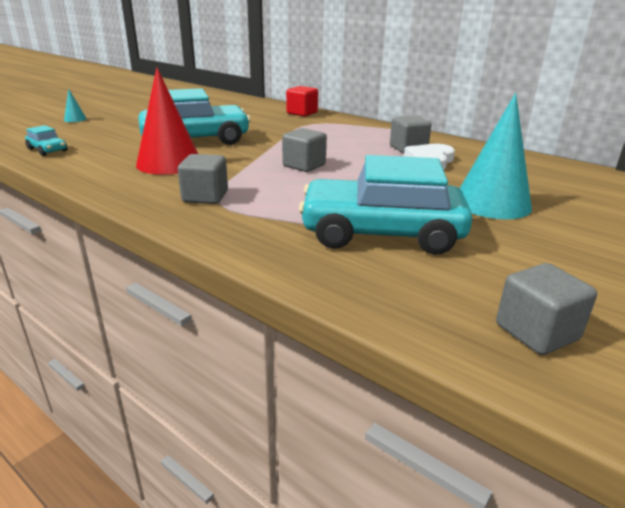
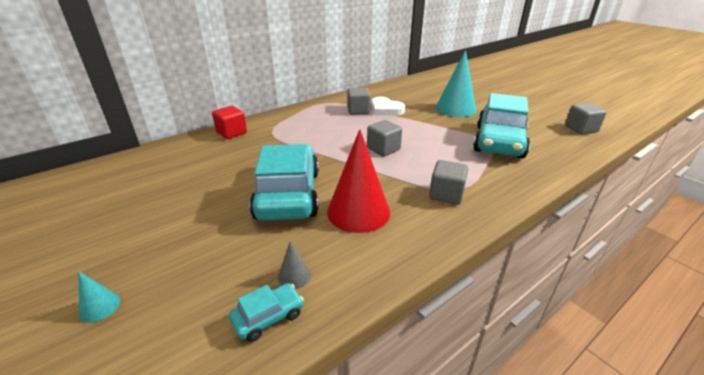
camera: 75 degrees left, 5 degrees up
none -> grey cone [278,241,311,289]

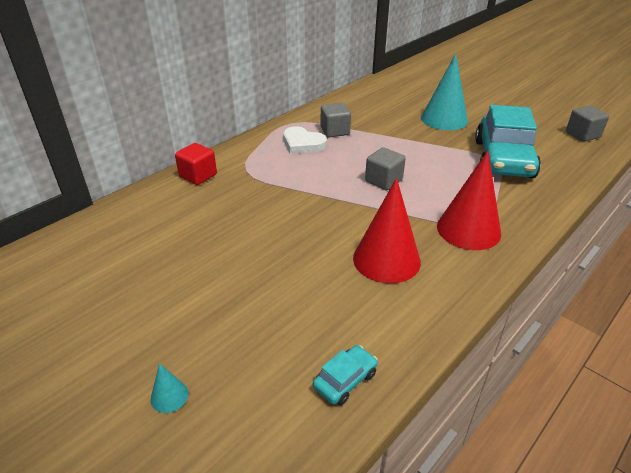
camera: 10 degrees left, 5 degrees up
turquoise car [250,144,319,220] -> none
grey cone [278,241,311,289] -> none
white heart [371,97,405,115] -> white heart moved to [283,126,327,154]
grey cube [429,160,468,205] -> red cone [437,151,501,250]

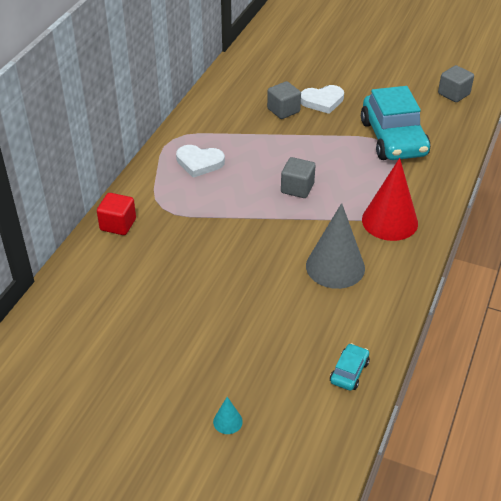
camera: 20 degrees left, 5 degrees up
grey cube [321,103,351,137] -> grey cube moved to [267,81,301,119]
red cone [353,178,421,283] -> grey cone [306,203,365,289]
turquoise cone [421,53,468,130] -> white heart [301,85,344,114]

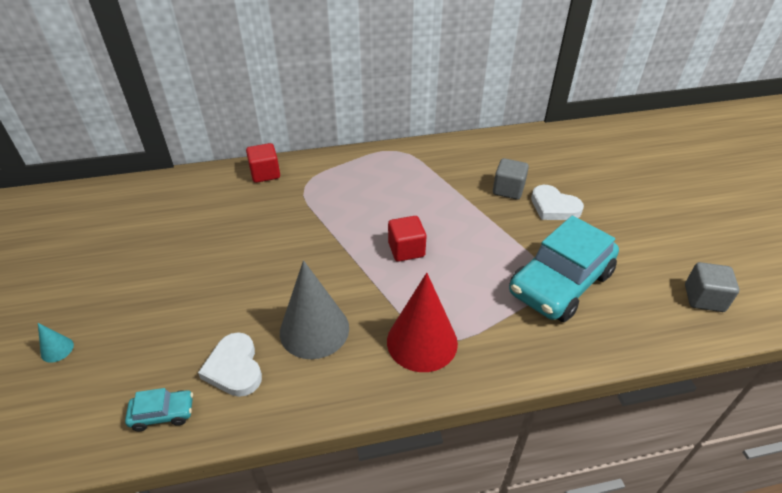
camera: 55 degrees right, 0 degrees up
white heart [176,145,225,178] -> white heart moved to [198,332,262,397]
grey cube [281,157,315,198] -> red cube [388,216,426,262]

